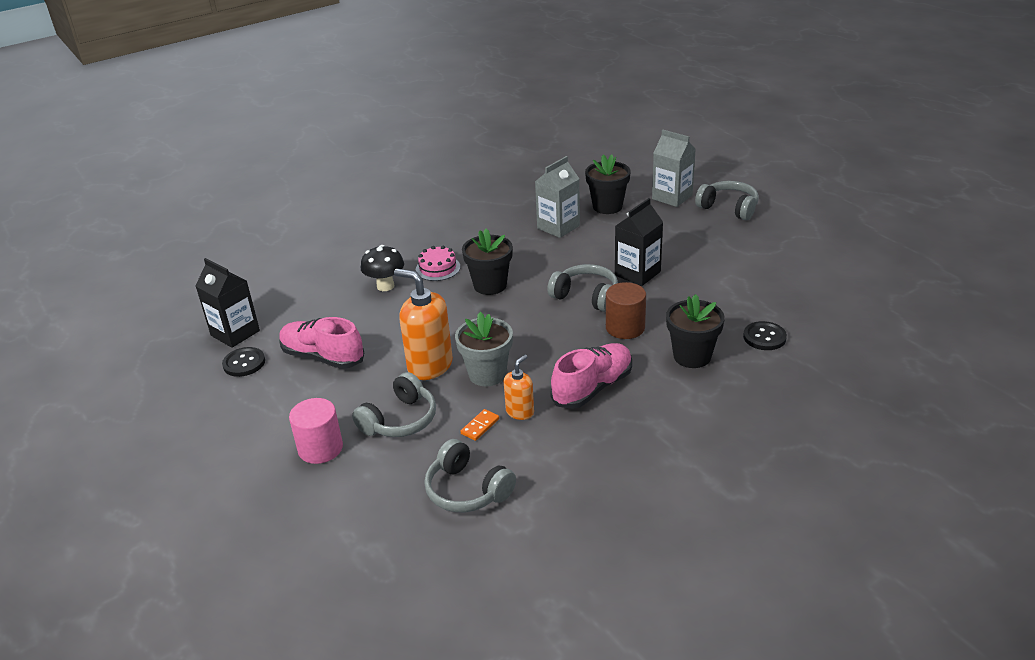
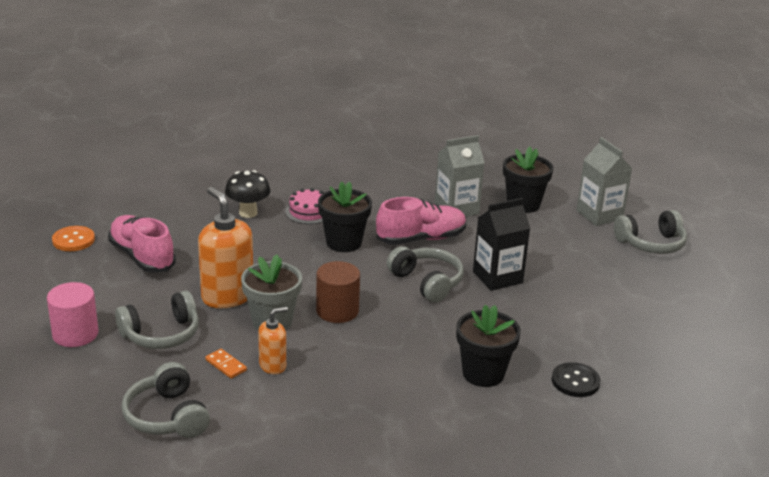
camera: 20 degrees right, 5 degrees down
black carton [195,258,260,348] -> none
black button [222,347,265,377] -> orange button [52,226,95,251]
orange domino [460,409,499,441] -> orange domino turned 75 degrees clockwise [206,349,247,379]
pink shoe [551,343,632,409] -> pink shoe moved to [376,197,466,245]
brown cylinder [606,282,646,339] -> brown cylinder moved to [316,261,360,323]
grey headphones [695,181,759,220] -> grey headphones turned 105 degrees clockwise [614,210,687,254]

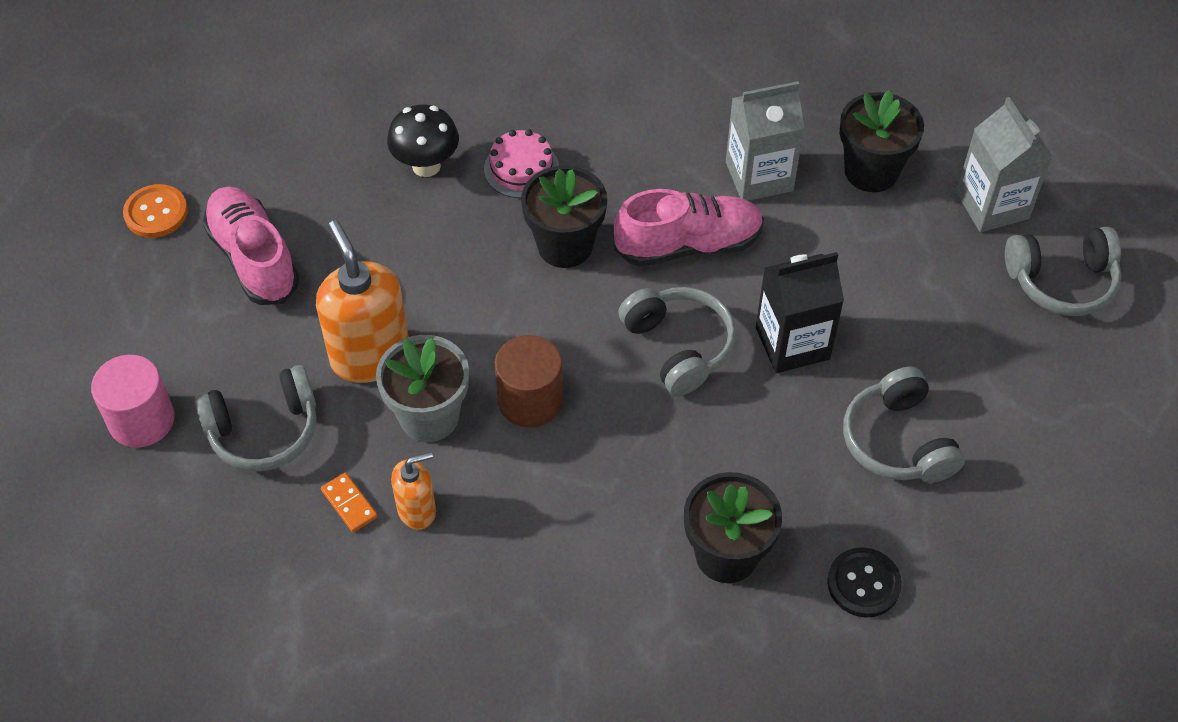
camera: 10 degrees right, 25 degrees up
grey headphones [121,362,210,438] -> grey headphones moved to [843,366,965,483]

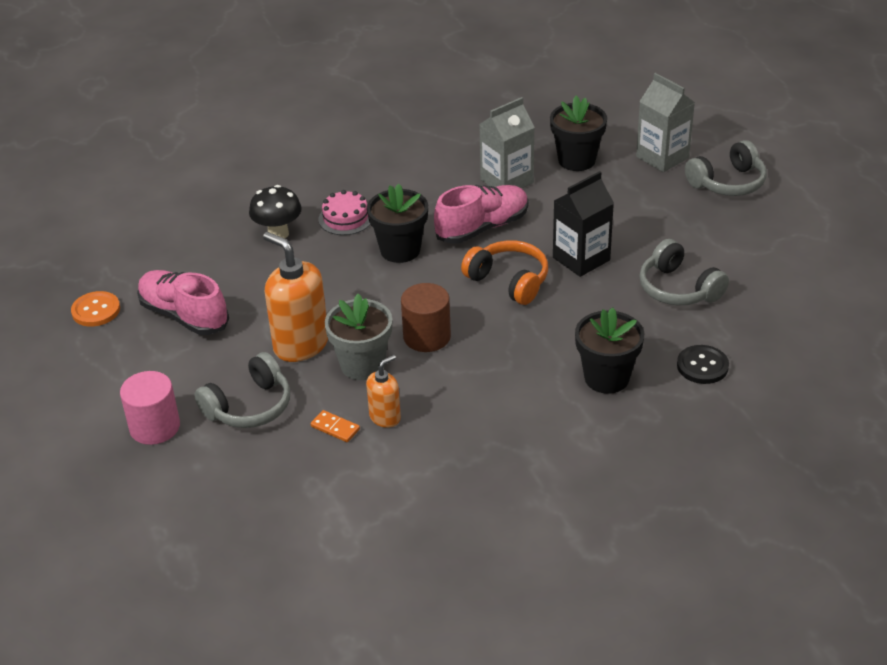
camera: 20 degrees left, 15 degrees down
grey headphones [618,287,737,396] -> orange headphones [461,240,548,305]

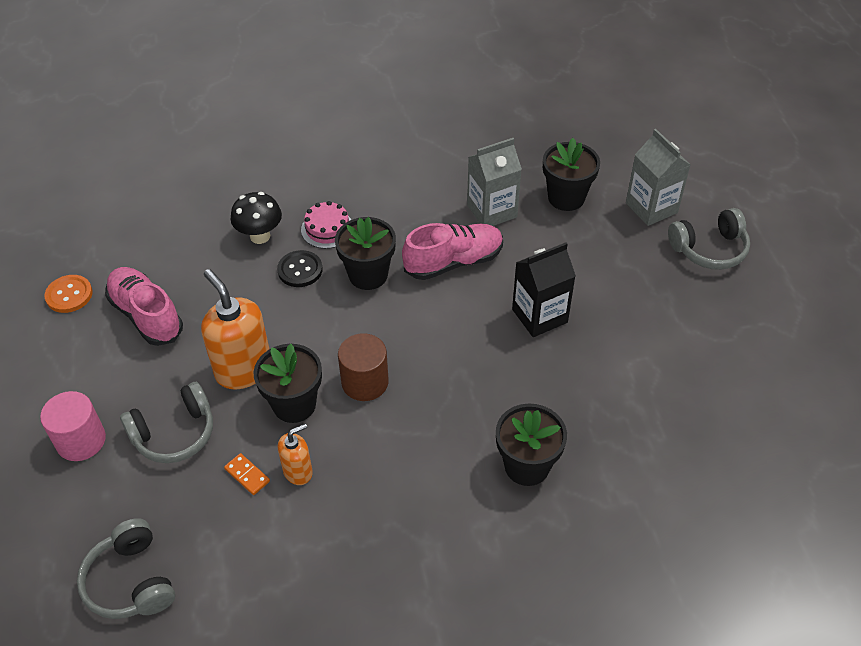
camera: 10 degrees right, 10 degrees up
grey flower pot [325,294,392,380] -> black flower pot [254,344,322,423]
orange headphones [461,240,548,305] -> none
grey headphones [639,239,729,305] -> grey headphones moved to [77,518,175,619]
black button [677,345,729,384] -> black button moved to [277,250,323,287]

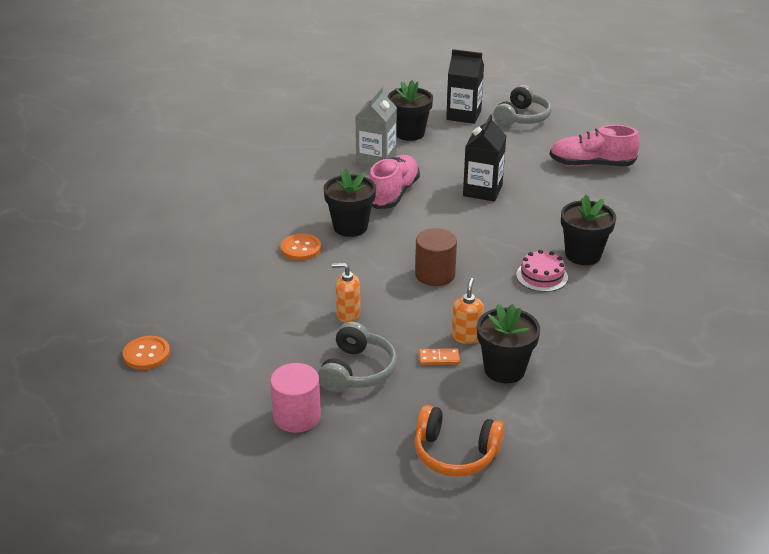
camera: 45 degrees left, 15 degrees down
grey headphones [77,518,175,619] -> orange headphones [415,405,505,477]
pink shoe [105,267,183,346] -> pink shoe moved to [550,125,640,167]
orange soap dispenser [201,269,269,389] -> orange soap dispenser [332,263,360,323], size x0.54
black mushroom [231,192,282,244] -> none
black flower pot [254,344,322,423] -> black flower pot moved to [477,304,540,383]
black button [277,250,323,287] -> orange button [281,234,321,261]
pink cake [301,201,352,249] -> pink cake moved to [516,250,568,292]
grey carton [626,129,690,226] -> black carton [446,49,484,124]

